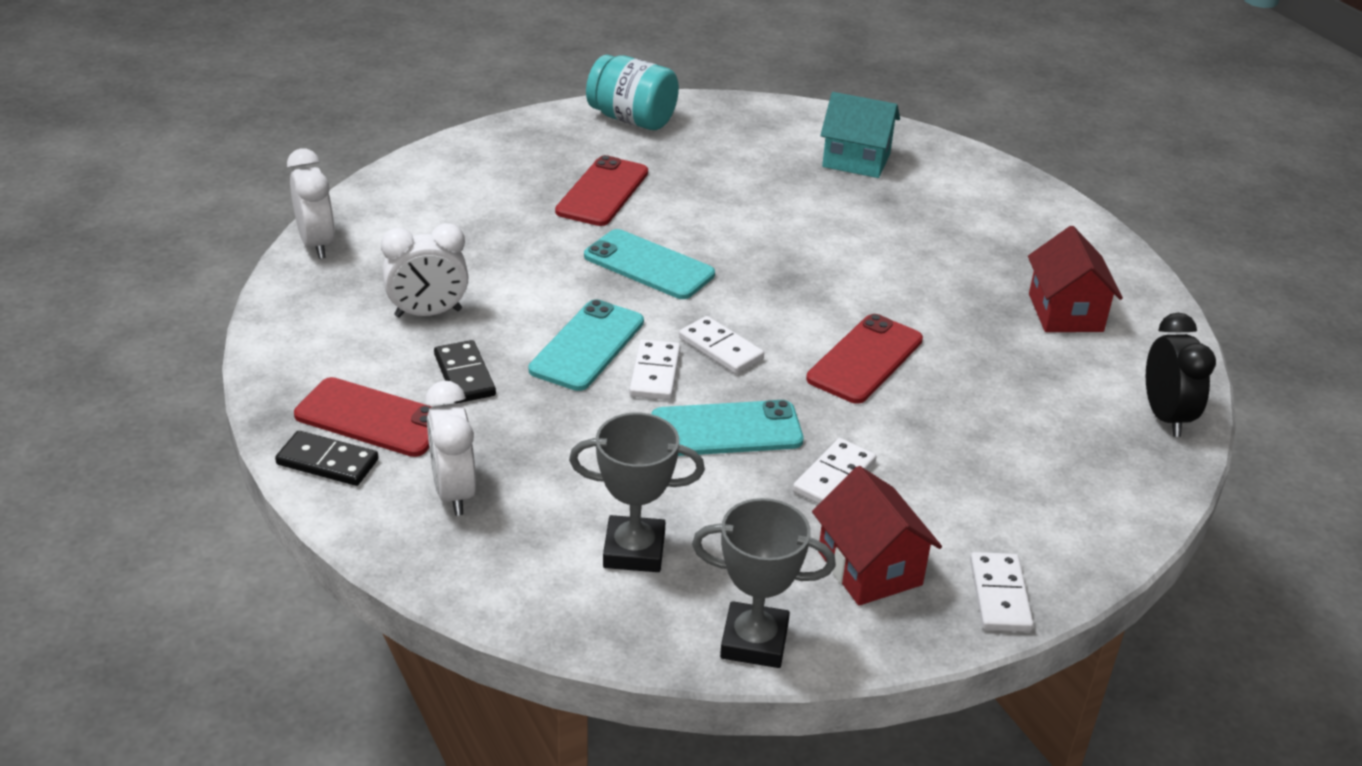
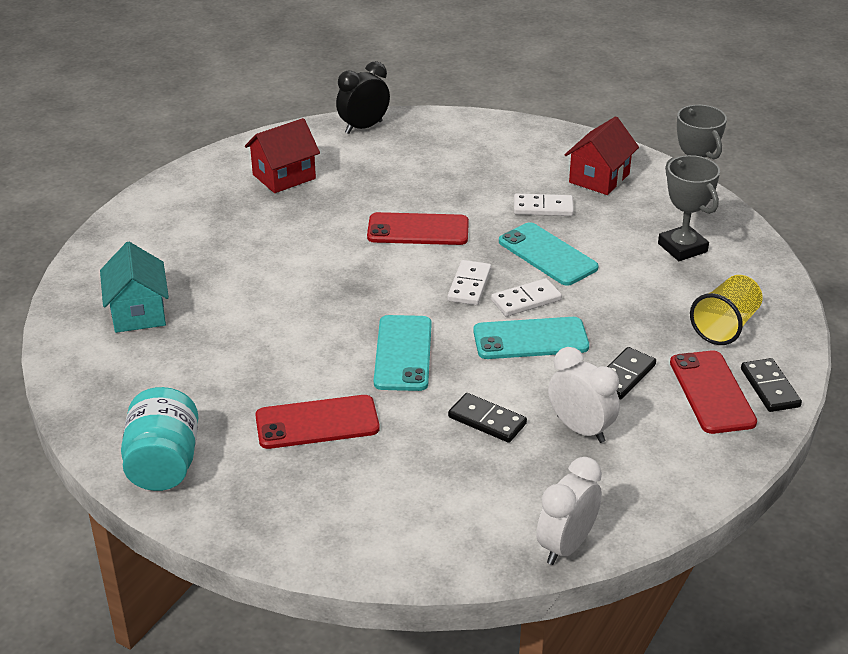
camera: 120 degrees left, 0 degrees up
white clock [425,381,476,516] -> yellow cup [690,275,763,345]
white domino [970,552,1034,632] -> none
none -> black domino [448,393,527,443]

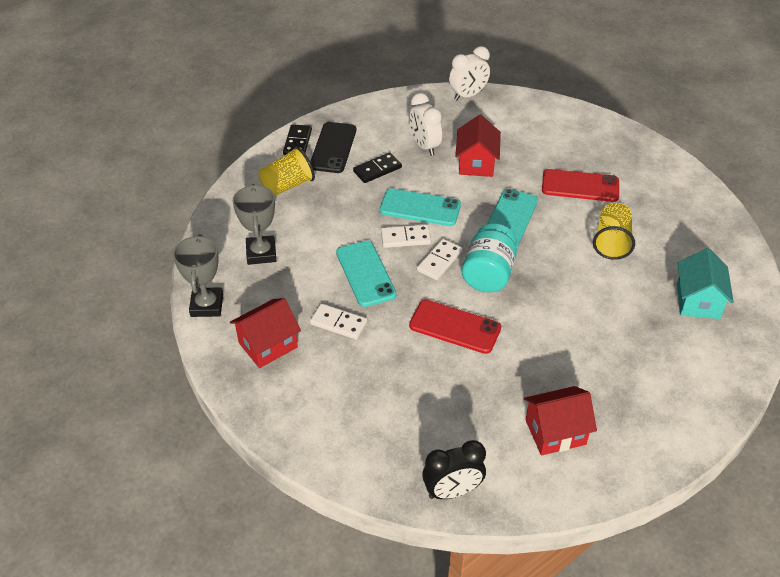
camera: 160 degrees left, 10 degrees up
turquoise jar [121,387,198,491] -> turquoise jar moved to [462,223,517,293]
black domino [448,393,527,443] -> red house [455,115,501,177]
red phone [670,350,757,434] -> black phone [310,122,356,173]
none -> yellow cup [593,203,635,260]

